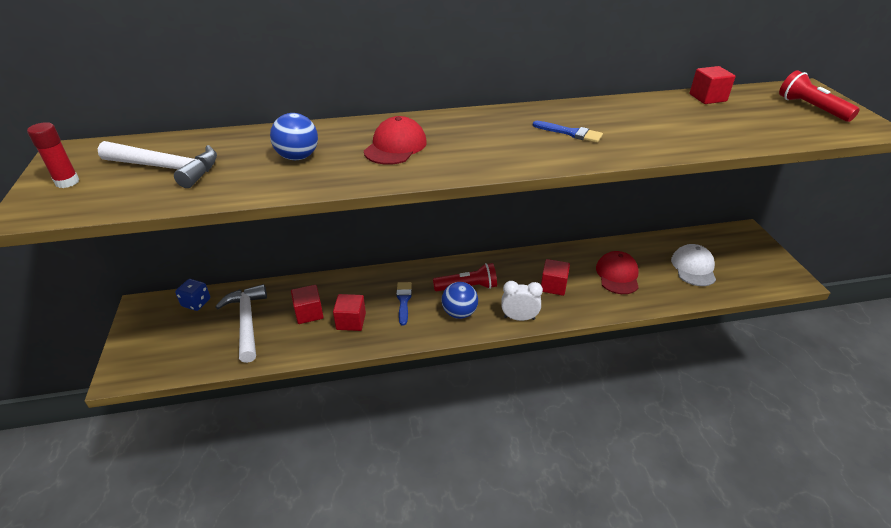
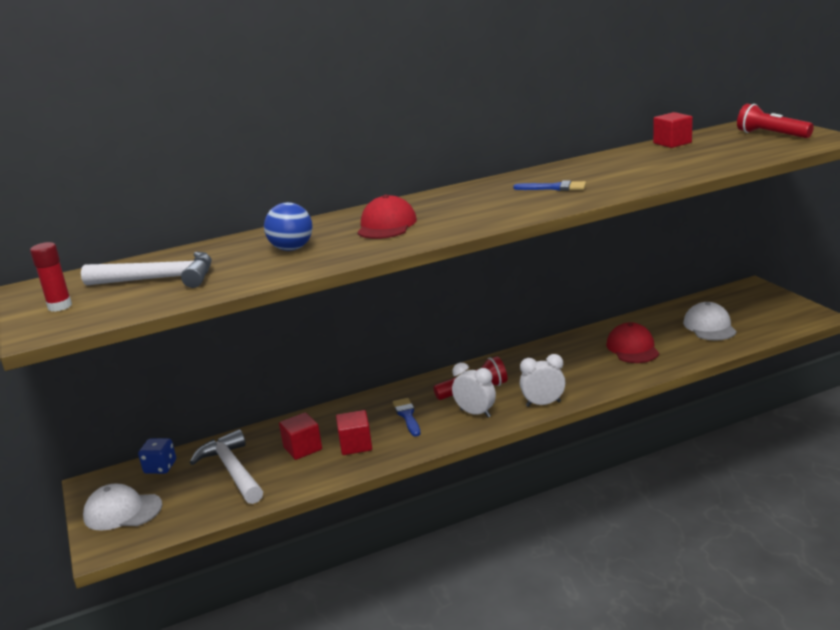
camera: 10 degrees left, 15 degrees down
blue ball [442,282,478,319] -> white clock [452,363,496,418]
red cube [541,259,570,296] -> none
none -> white cap [83,484,162,531]

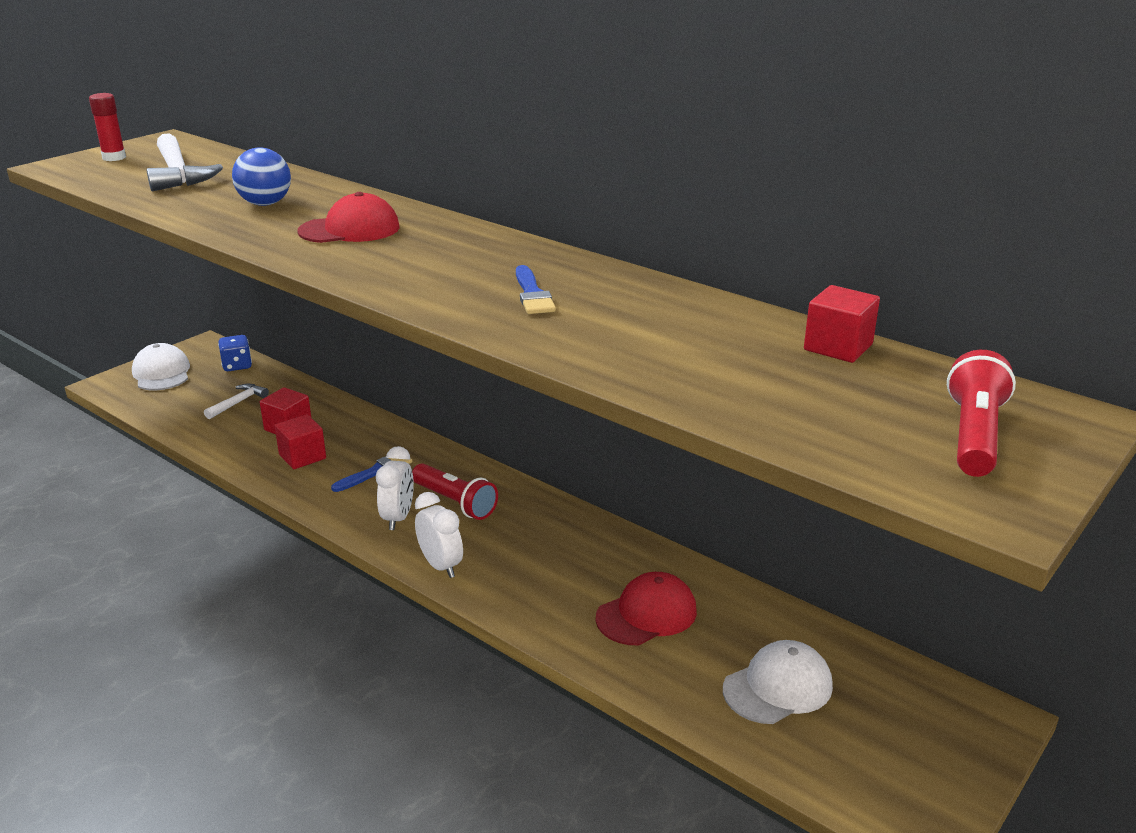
camera: 60 degrees right, 5 degrees up
white hammer [190,429,263,504] -> white hammer [204,384,269,419], size x0.55

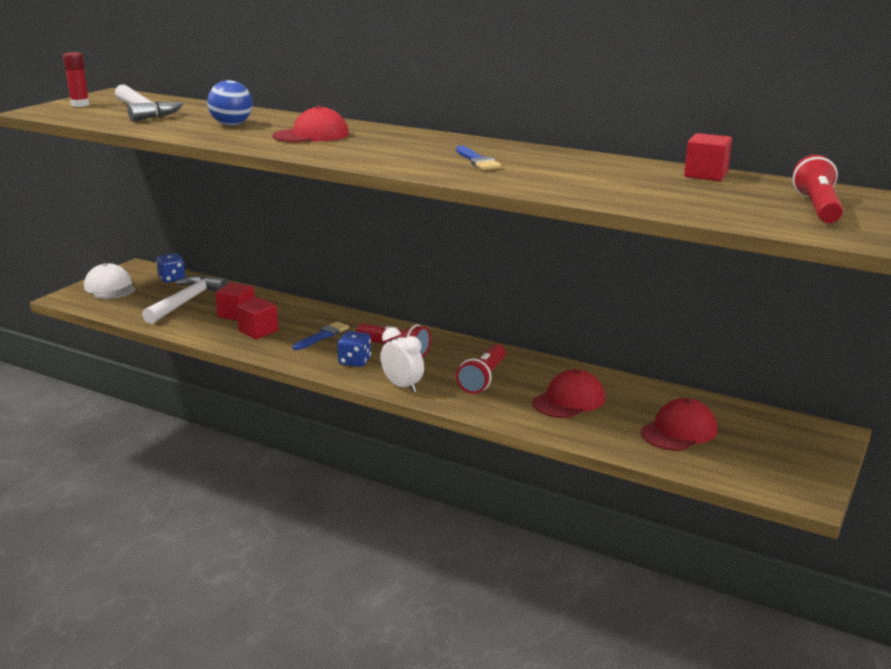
camera: 10 degrees left, 5 degrees down
white hammer [204,384,269,419] -> white hammer [142,276,228,324], size x1.83
white clock [376,446,414,530] -> blue dice [337,331,371,367]
white cap [723,640,833,724] -> red cap [641,398,717,451]
none -> red flashlight [456,344,506,394]

